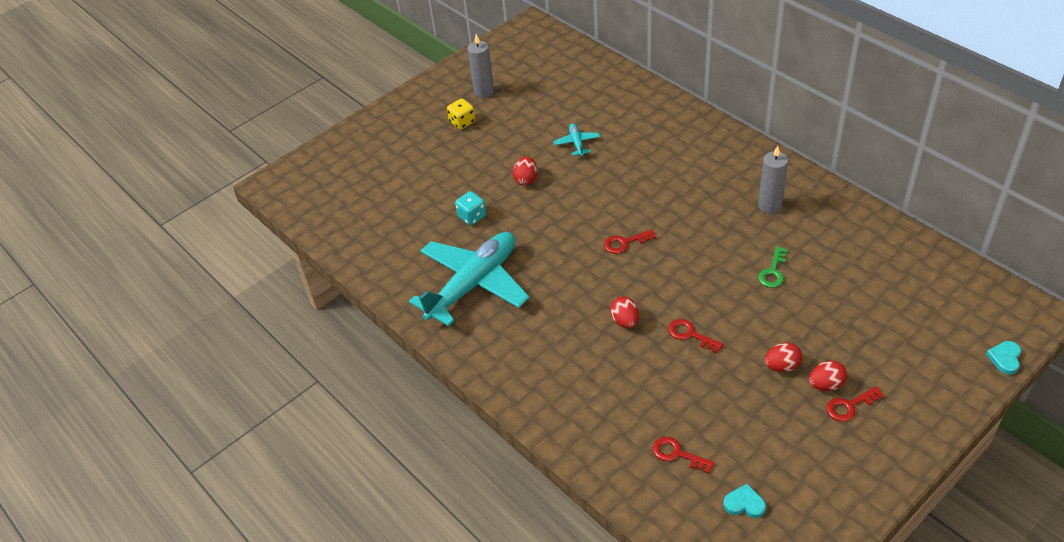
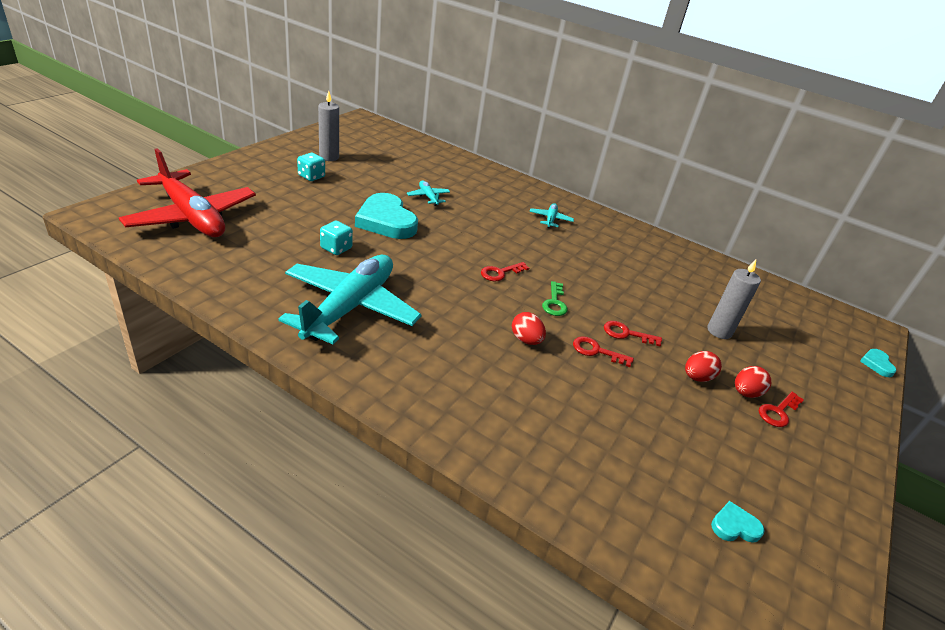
camera: 25 degrees left, 10 degrees down
yellow dice [447,98,475,130] -> turquoise dice [297,153,325,181]
red egg [513,156,537,186] -> turquoise heart [355,193,418,239]
red key [652,437,714,474] -> red key moved to [604,321,662,346]
grey candle [758,146,788,214] -> grey candle moved to [707,260,761,339]
green key [758,246,787,288] -> green key moved to [542,281,568,316]
none -> red plane [119,148,256,237]
none -> turquoise plane [530,203,574,228]

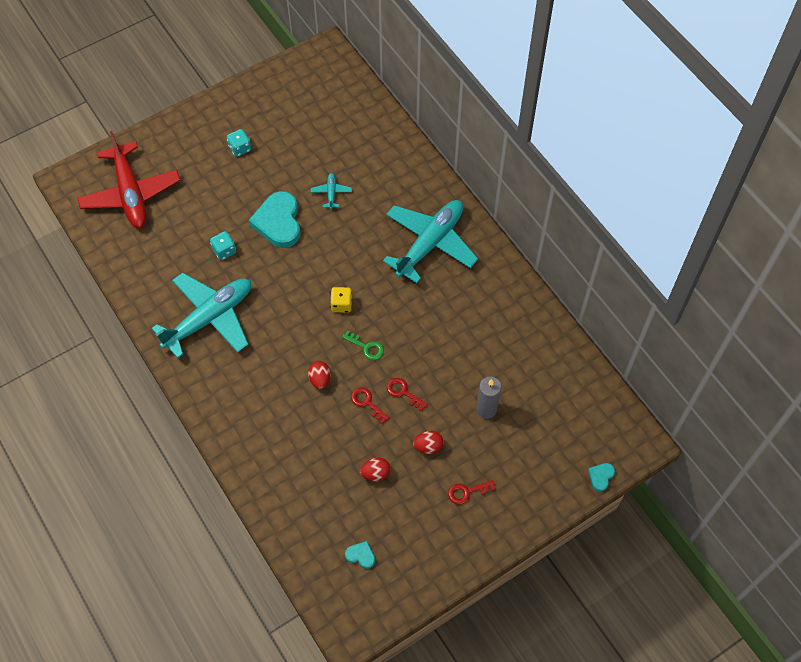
camera: 30 degrees right, 25 degrees up
grey candle [318,91,339,161] -> none
red key [481,262,529,281] -> yellow dice [330,287,352,313]
turquoise plane [530,203,574,228] -> turquoise plane [383,200,478,283], size x2.47
green key [542,281,568,316] -> green key turned 90 degrees counterclockwise [342,330,384,360]
red egg [735,366,771,398] -> red egg moved to [360,458,391,481]

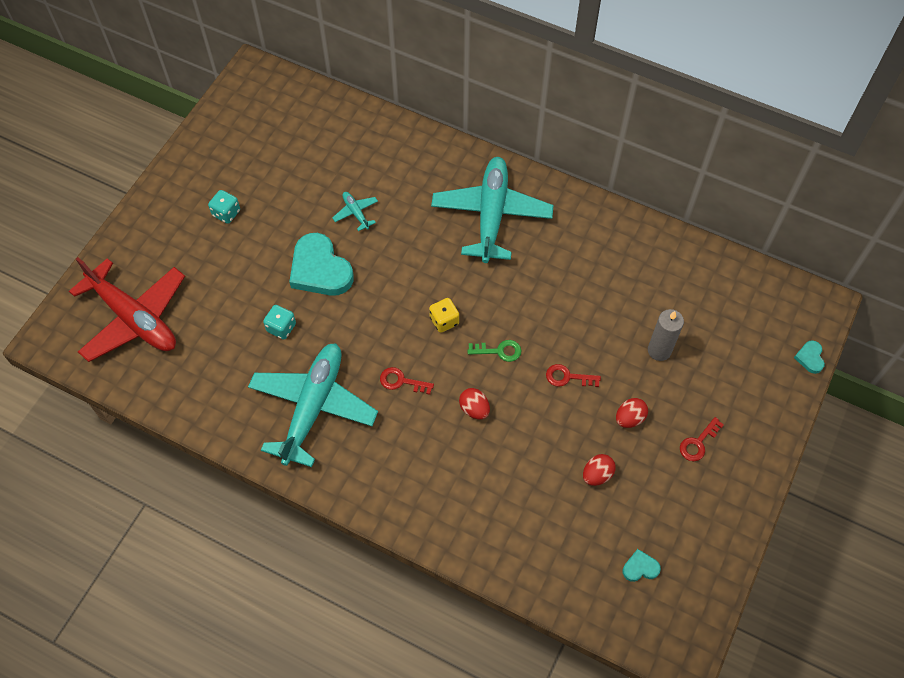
camera: 30 degrees left, 0 degrees up
red key [351,387,390,424] -> red key moved to [380,367,434,395]

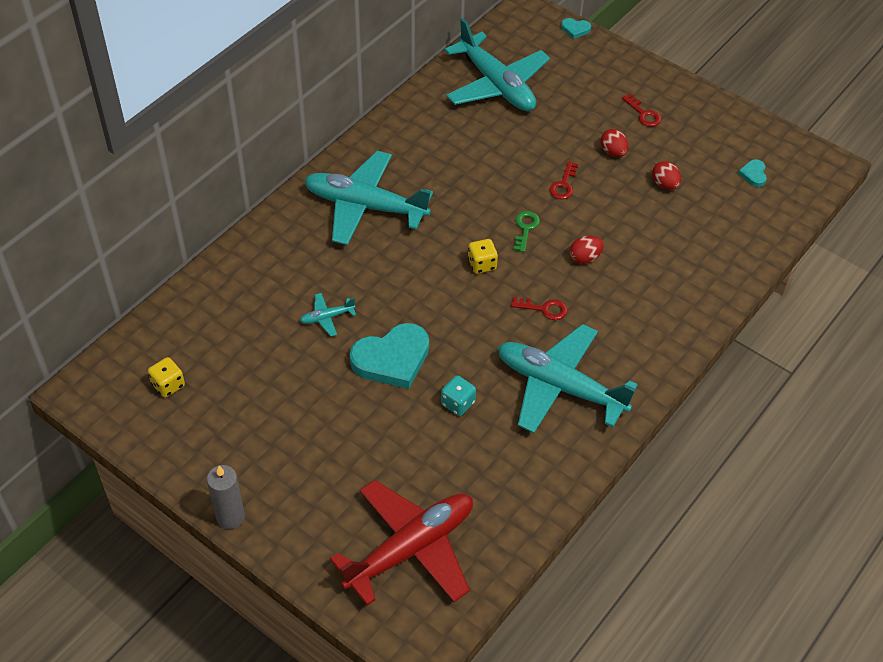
camera: 80 degrees left, 10 degrees down
turquoise dice [208,190,240,224] -> none
red key [380,367,434,395] -> red key turned 105 degrees counterclockwise [511,297,568,320]
grey candle [648,309,684,361] -> grey candle moved to [207,465,245,529]
none -> yellow dice [148,357,185,397]
none -> turquoise plane [445,18,550,111]

